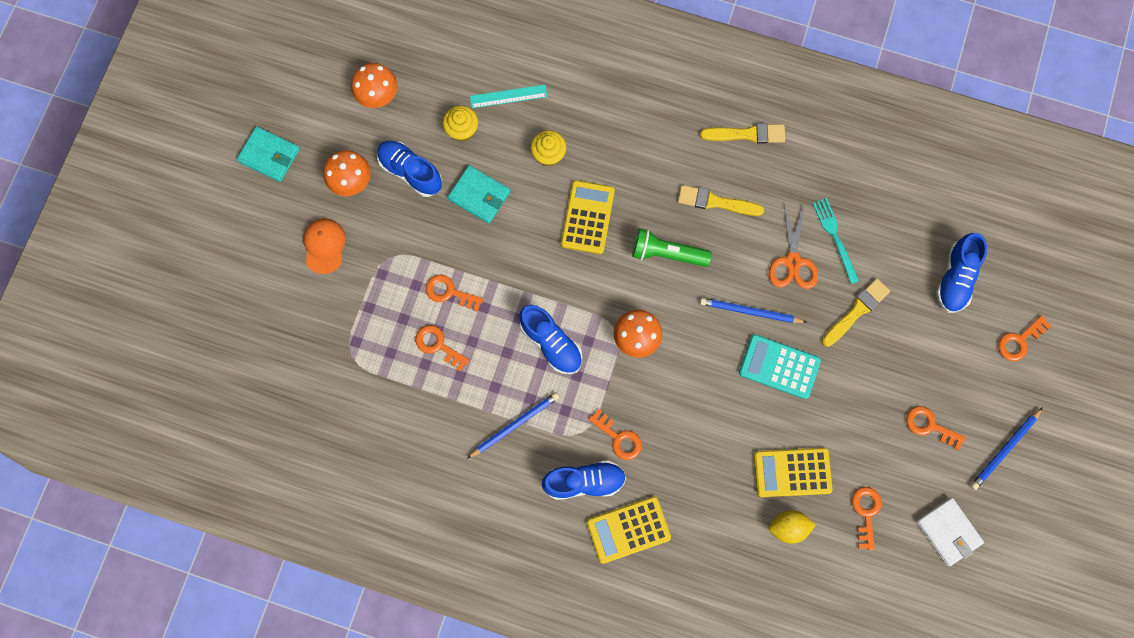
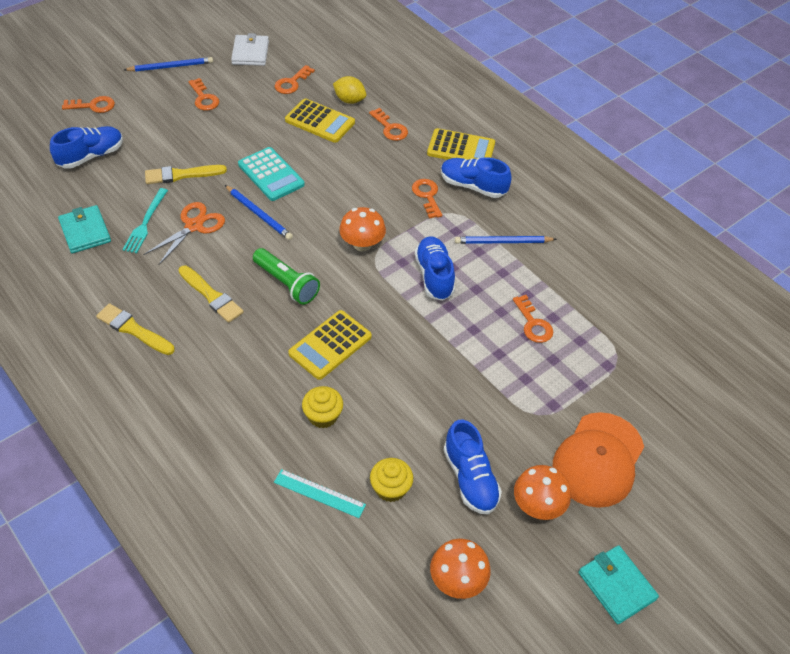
camera: 150 degrees left, 25 degrees down
orange cap [303,218,346,274] -> orange cap [553,412,644,508], size x1.68
orange key [426,275,484,312] -> orange key moved to [369,108,408,141]
turquoise wallet [448,165,510,223] -> turquoise wallet moved to [58,205,111,253]

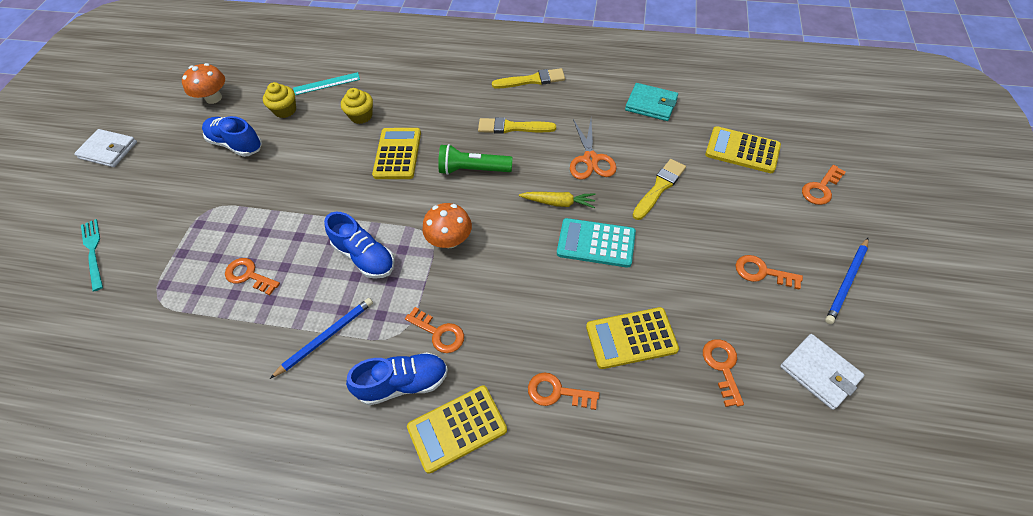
camera: 145 degrees right, 5 degrees up
blue shoe [50,126,123,169] -> yellow calculator [705,126,781,173]
turquoise fork [122,188,168,253] -> turquoise fork moved to [81,219,103,291]
blue pencil [225,185,293,240] -> yellow carrot [519,192,596,208]
yellow lemon [333,76,366,104] -> none
orange mushroom [514,465,571,520] -> none
orange cap [553,412,644,508] -> none
turquoise wallet [579,545,659,624] -> white wallet [74,129,137,167]

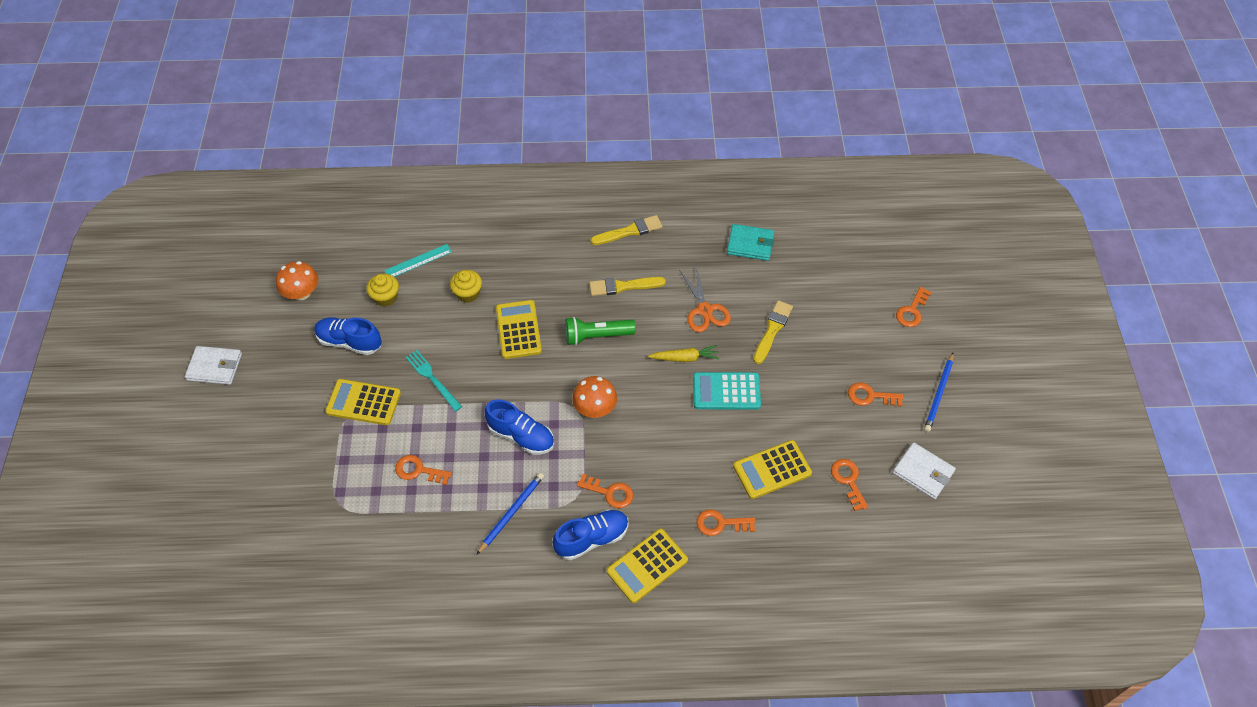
camera: 15 degrees left, 0 degrees up
turquoise fork [81,219,103,291] -> turquoise fork moved to [405,350,462,412]
yellow calculator [705,126,781,173] -> yellow calculator moved to [325,379,401,425]

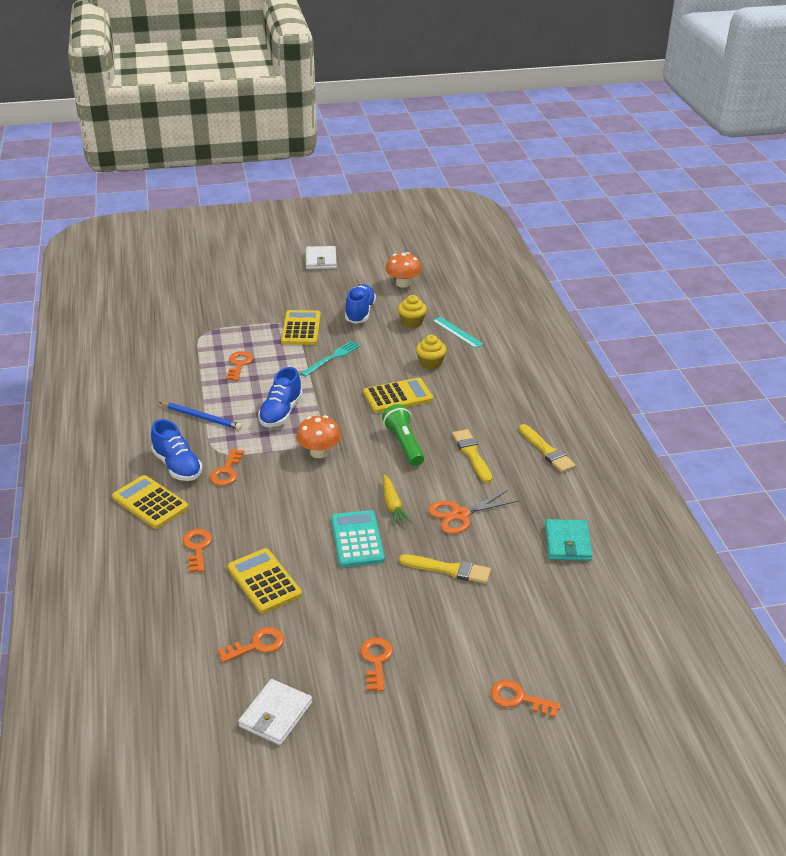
camera: 80 degrees right, 20 degrees down
blue pencil [924,353,954,432] -> none

